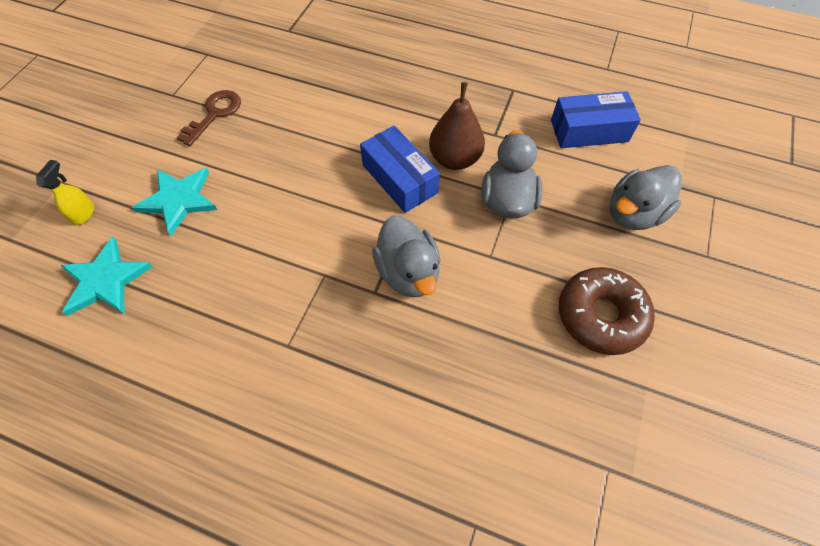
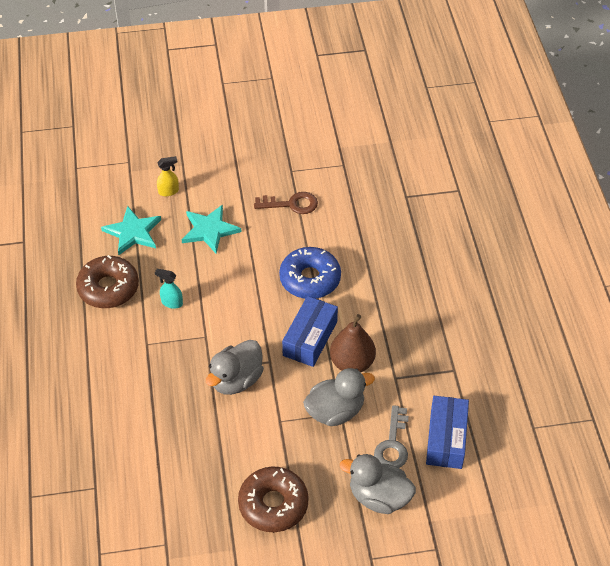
camera: 60 degrees right, 10 degrees down
blue box [551,91,641,148] -> blue box turned 45 degrees clockwise [426,396,469,469]
none -> brown donut [76,255,139,308]
none -> turquoise spray bottle [155,269,183,309]
none -> blue donut [279,247,341,299]
none -> grey key [374,405,409,468]

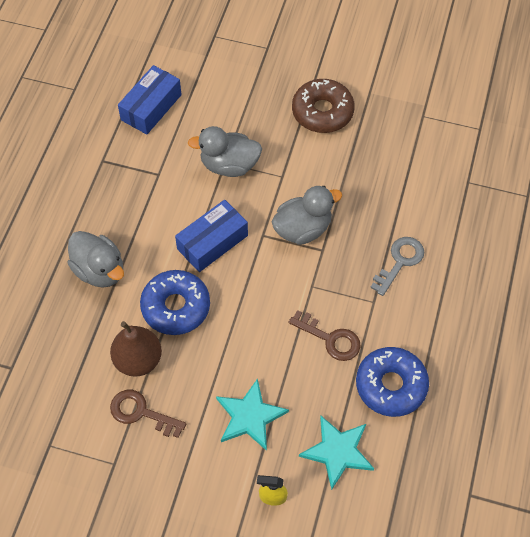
camera: 155 degrees left, 10 degrees up
brown donut [76,255,139,308] -> blue donut [356,347,429,417]
turquoise spray bottle [155,269,183,309] -> brown key [289,310,361,361]
brown pear [330,314,376,372] -> brown pear moved to [110,321,162,377]
grey duck [340,454,416,514] -> grey duck moved to [67,231,124,288]
grey key [374,405,409,468] -> grey key moved to [370,237,424,296]

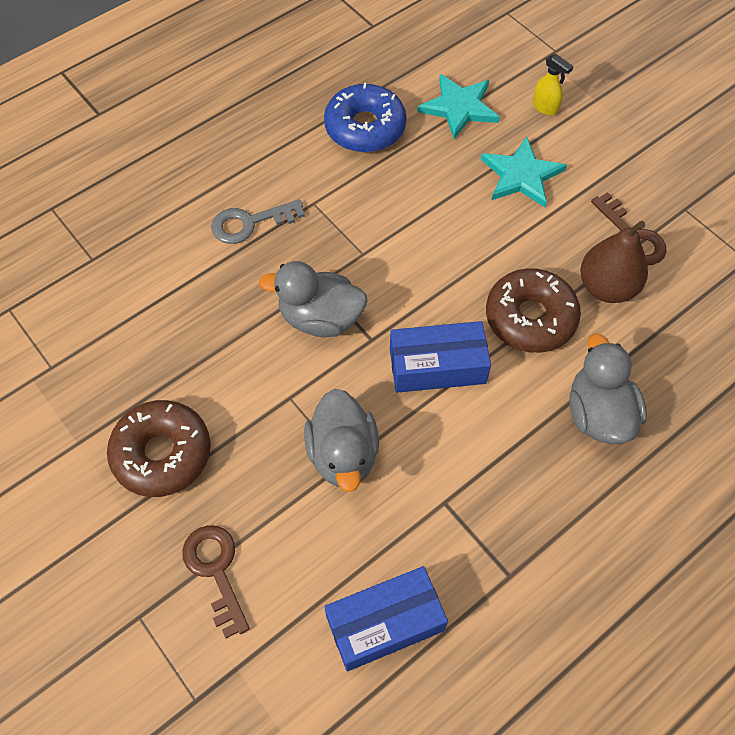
camera: 145 degrees left, 0 degrees up
blue donut [140,270,210,335] -> brown donut [486,268,581,353]
grey duck [188,126,262,177] -> grey duck turned 45 degrees clockwise [304,389,379,492]
brown key [289,310,361,361] -> brown key moved to [182,525,250,638]

